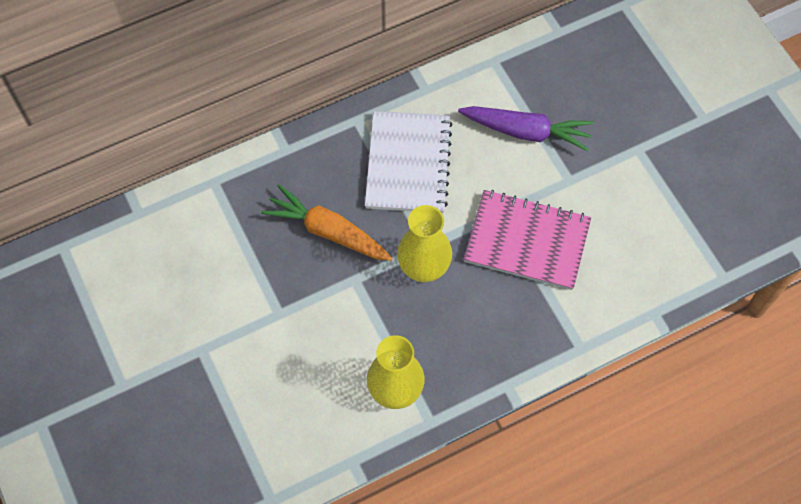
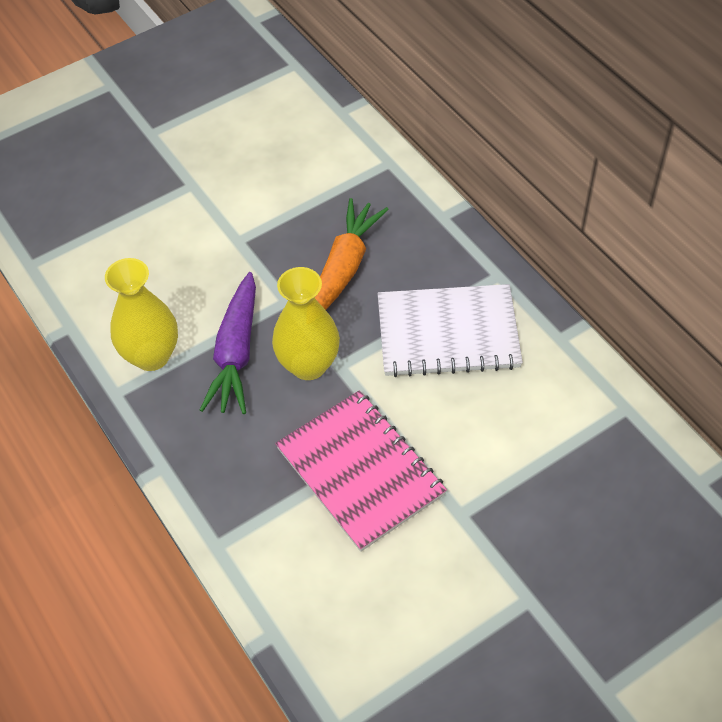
camera: 85 degrees right, 10 degrees down
purple carrot [458,106,594,152] -> purple carrot moved to [200,272,256,414]
pink notebook [464,190,591,290] -> pink notebook turned 45 degrees counterclockwise [275,390,447,552]

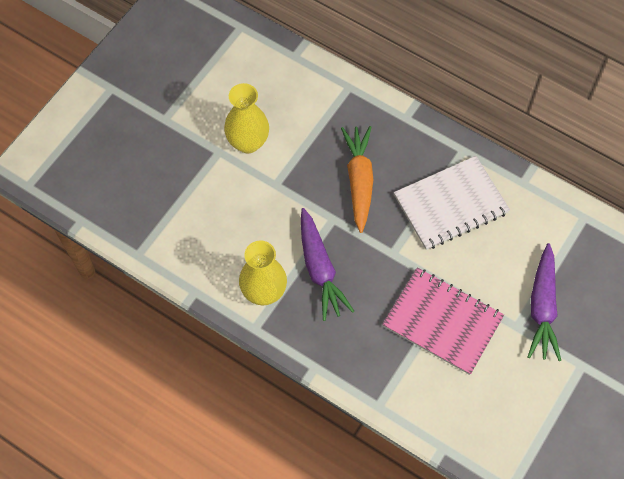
camera: 25 degrees left, 10 degrees up
yellow vase [272,267,340,380] -> yellow vase moved to [224,83,269,153]
none -> purple carrot [528,243,561,361]

